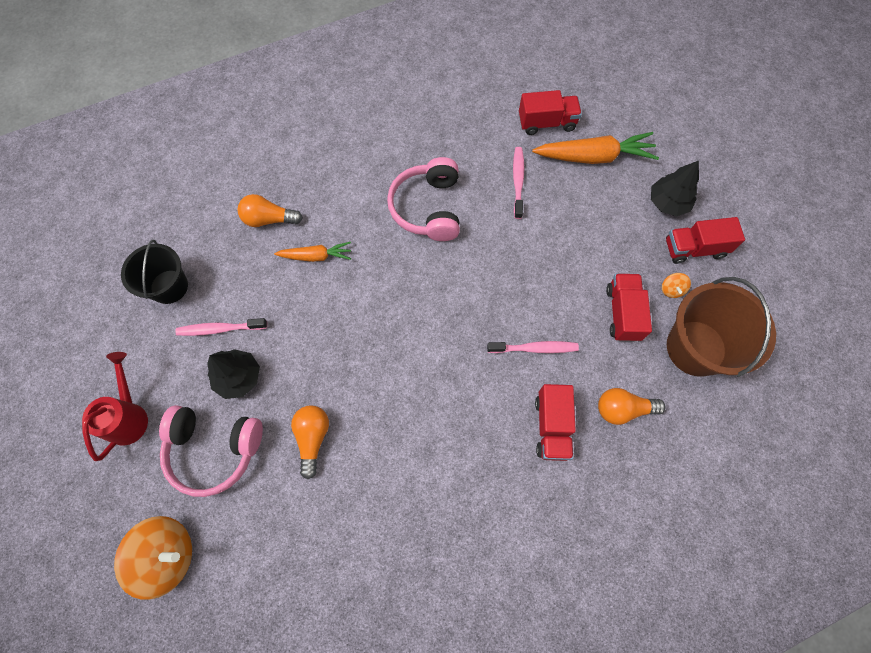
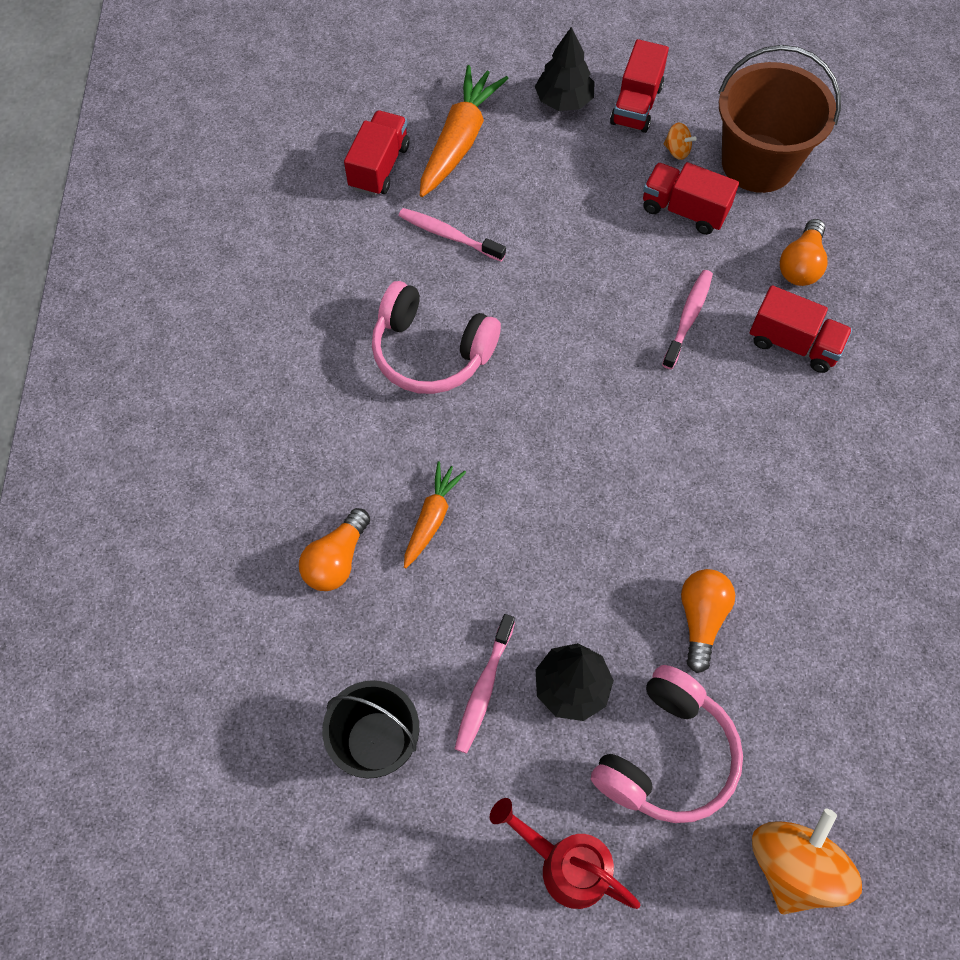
camera: 65 degrees left, 5 degrees down
orange light bulb [291,405,329,479] -> orange light bulb turned 75 degrees clockwise [681,569,735,673]

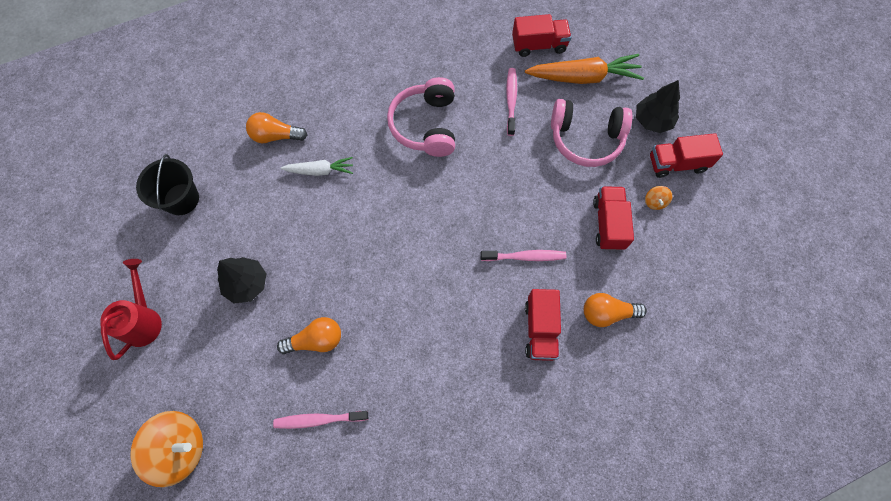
camera: 65 degrees right, 5 degrees up
orange carrot [404,461,466,568] -> white carrot [280,157,353,176]
pink toothbrush [455,614,515,753] -> pink toothbrush moved to [273,411,368,429]
pink headphones [591,665,743,823] -> pink headphones moved to [551,99,632,167]
brown bucket [718,45,841,193] -> none

